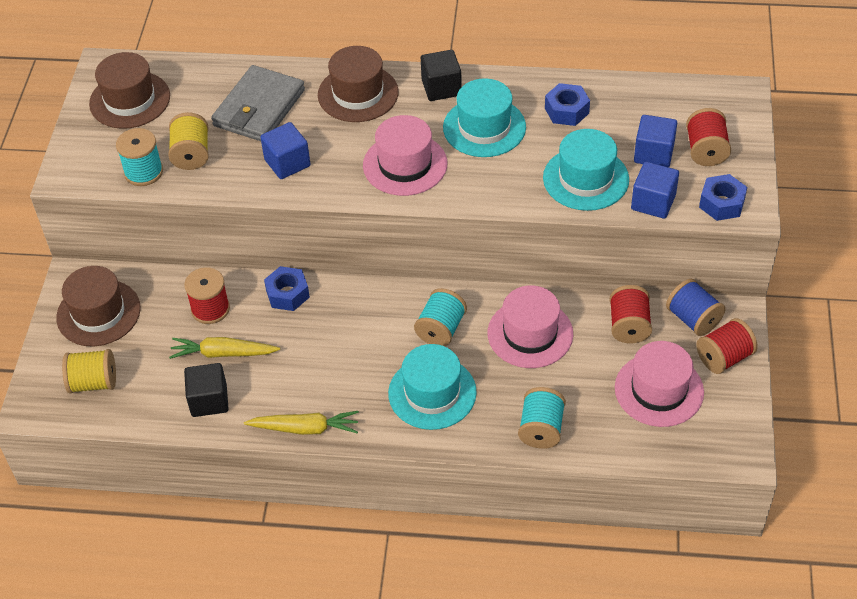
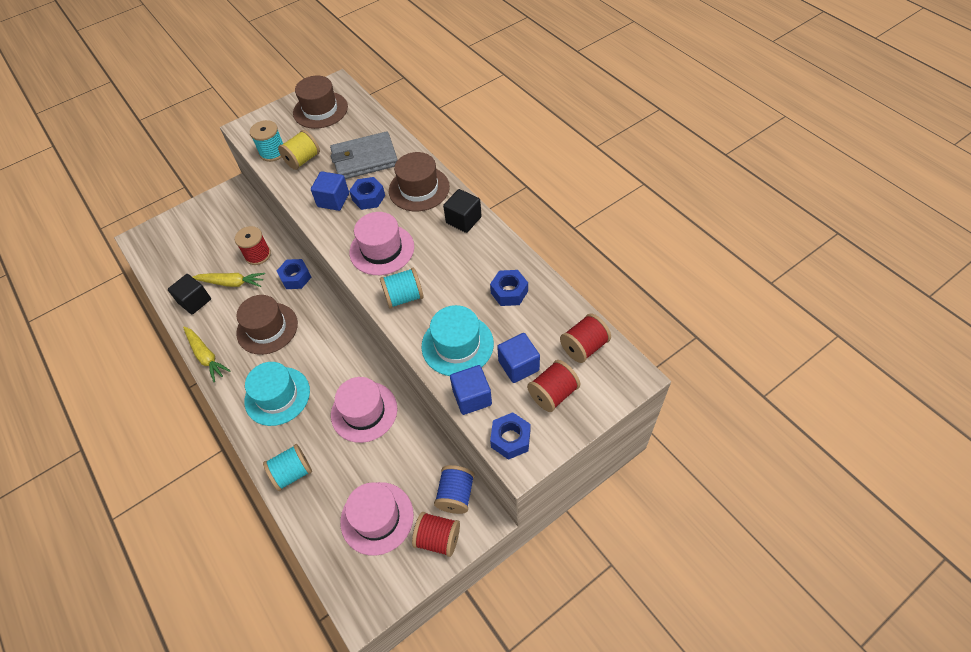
camera: 50 degrees right, 5 degrees up
brown hat [56,266,141,346] -> brown hat moved to [236,295,298,355]
yellow spool [62,349,116,393] -> none
yellow carrot [169,337,280,359] -> yellow carrot turned 135 degrees clockwise [193,273,265,287]
turquoise spool [414,288,467,346] -> turquoise spool moved to [380,268,424,309]
turquoise hat [443,78,526,157] -> none
red spool [609,285,652,343] -> red spool moved to [560,314,611,363]
none -> blue nut [349,177,385,210]

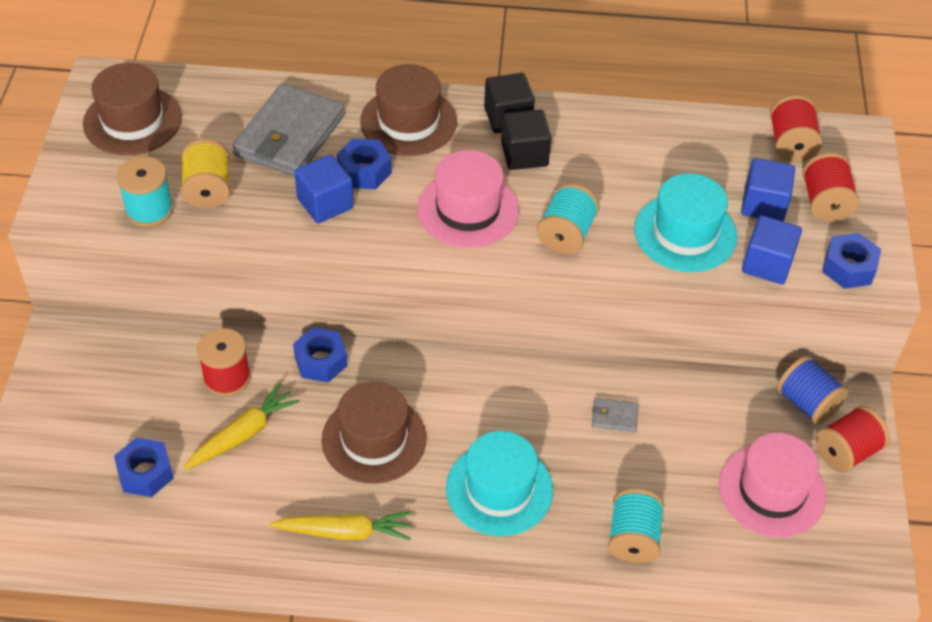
camera: 55 degrees left, 5 degrees down
black cube [168,274,211,314] -> black cube moved to [501,110,551,170]
pink hat [331,377,397,443] -> grey wallet [592,398,639,433]
blue nut [490,270,528,306] -> blue nut moved to [114,437,174,497]

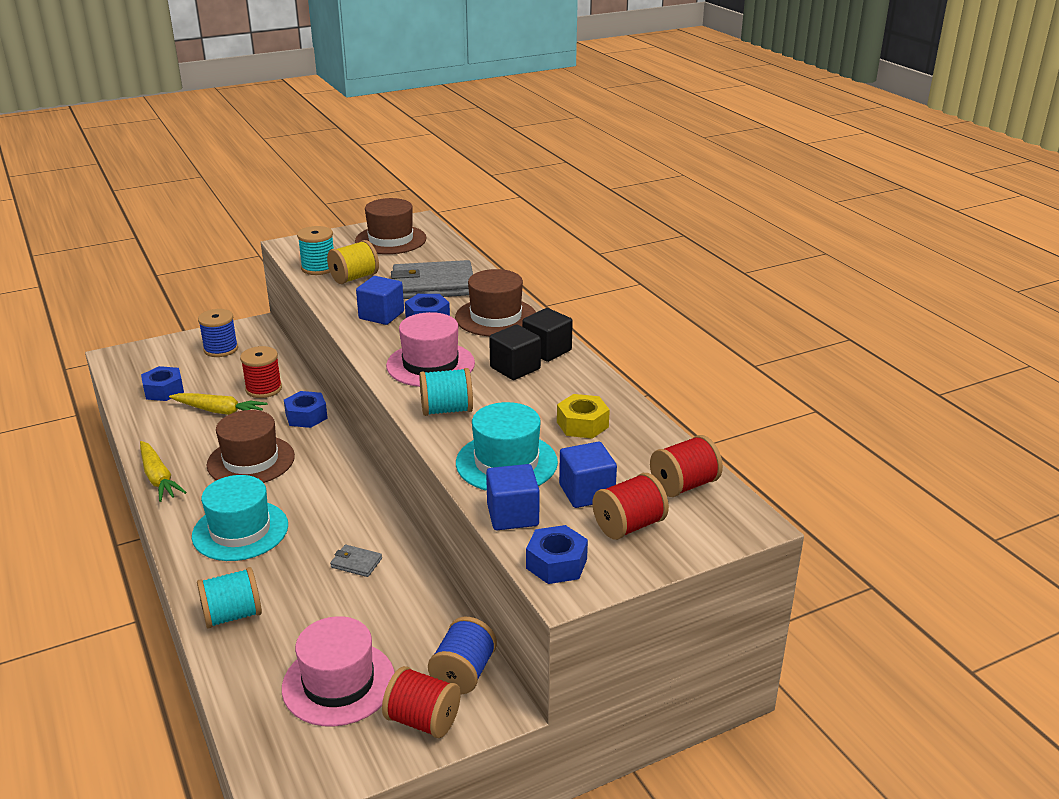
camera: 60 degrees right, 20 degrees down
grey wallet [592,398,639,433] -> grey wallet turned 45 degrees counterclockwise [330,545,382,577]
none -> blue spool [198,309,238,357]
none -> yellow nut [557,394,610,439]

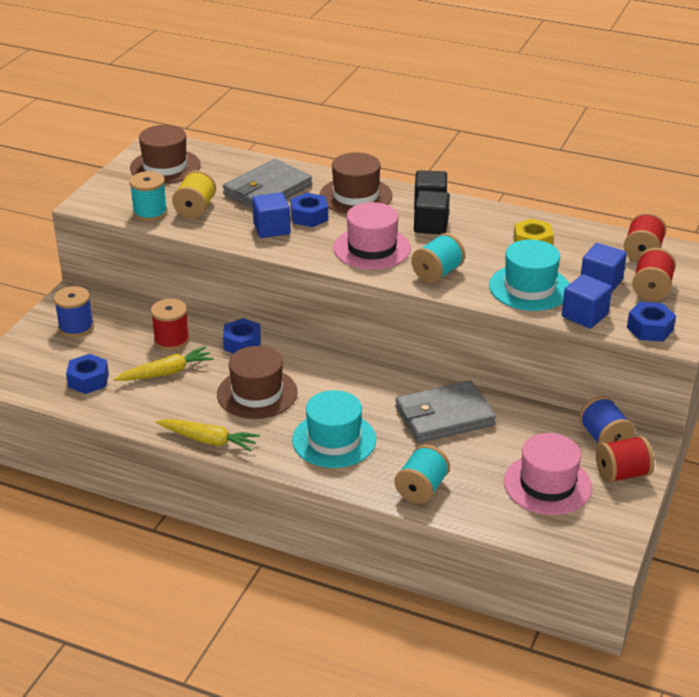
camera: 40 degrees left, 5 degrees up
grey wallet [330,545,382,577] -> grey wallet [395,381,496,443], size x2.37

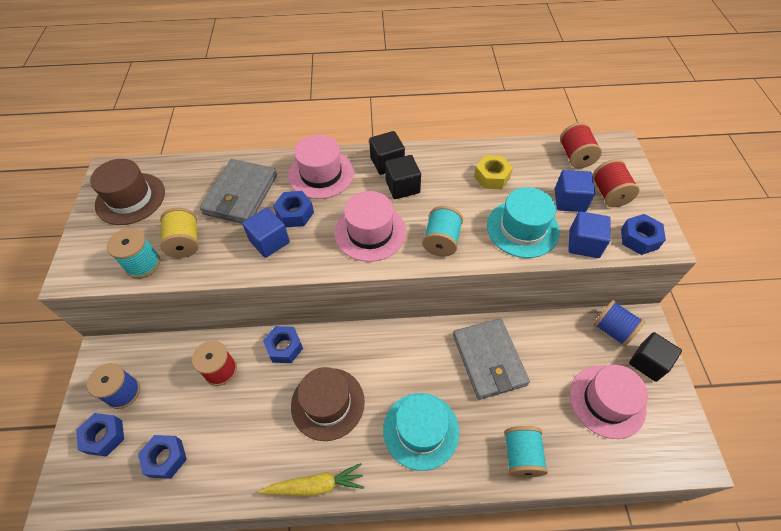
camera: 25 degrees left, 20 degrees up
yellow carrot [114,346,214,381] -> none
brown hat [320,152,393,214] -> pink hat [288,135,354,199]
grey wallet [395,381,496,443] -> grey wallet turned 60 degrees counterclockwise [453,318,530,400]
red spool [596,435,654,483] -> black cube [629,332,682,382]
none -> blue nut [76,413,124,457]

